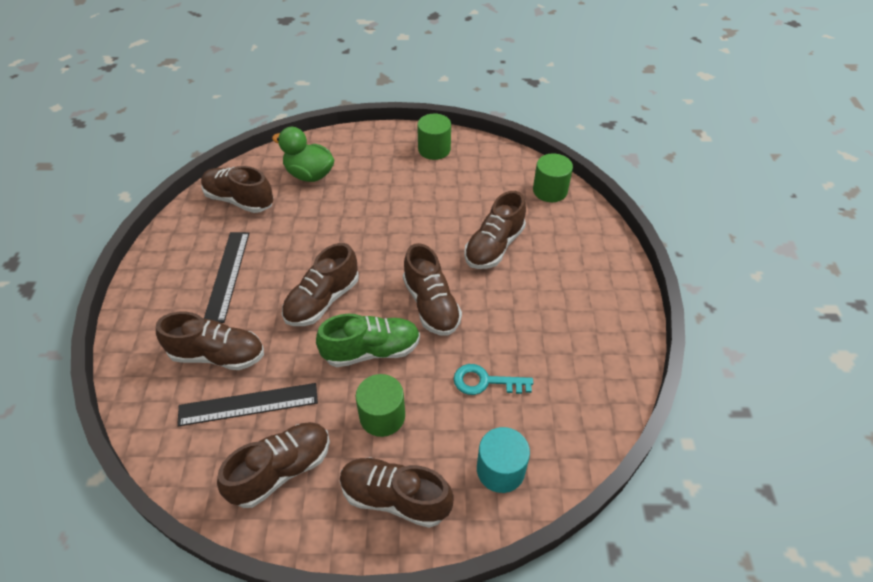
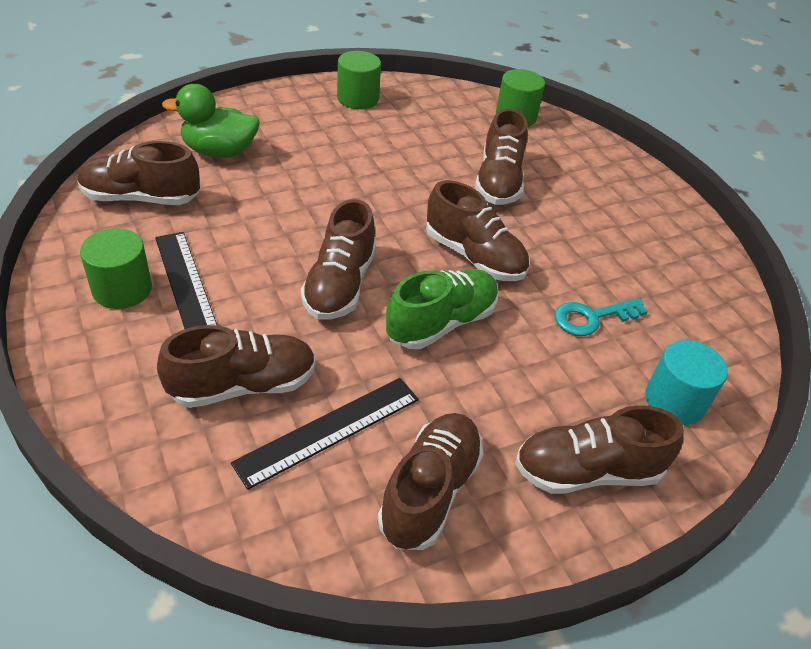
camera: 30 degrees left, 5 degrees down
green cylinder [356,374,405,437] -> green cylinder moved to [80,228,152,309]

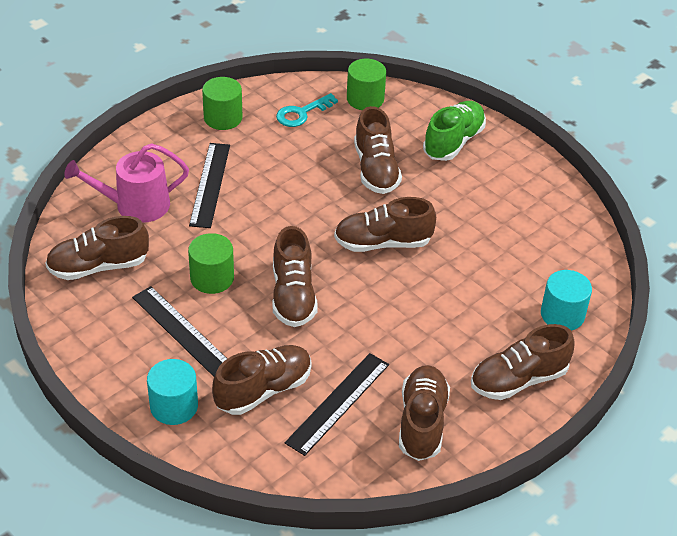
camera: 15 degrees left, 0 degrees up
green cylinder [80,228,152,309] -> green cylinder moved to [188,233,234,294]
green duck [162,84,260,158] -> pink watering can [64,143,189,223]
green shoe [386,269,498,349] -> green shoe moved to [423,101,486,161]
brown shoe [426,180,529,281] -> brown shoe turned 150 degrees clockwise [334,197,436,252]
turquoise key [555,298,648,336] -> turquoise key moved to [276,93,338,127]
none -> turquoise cylinder [147,359,198,425]
none -> black ruler [189,143,230,228]

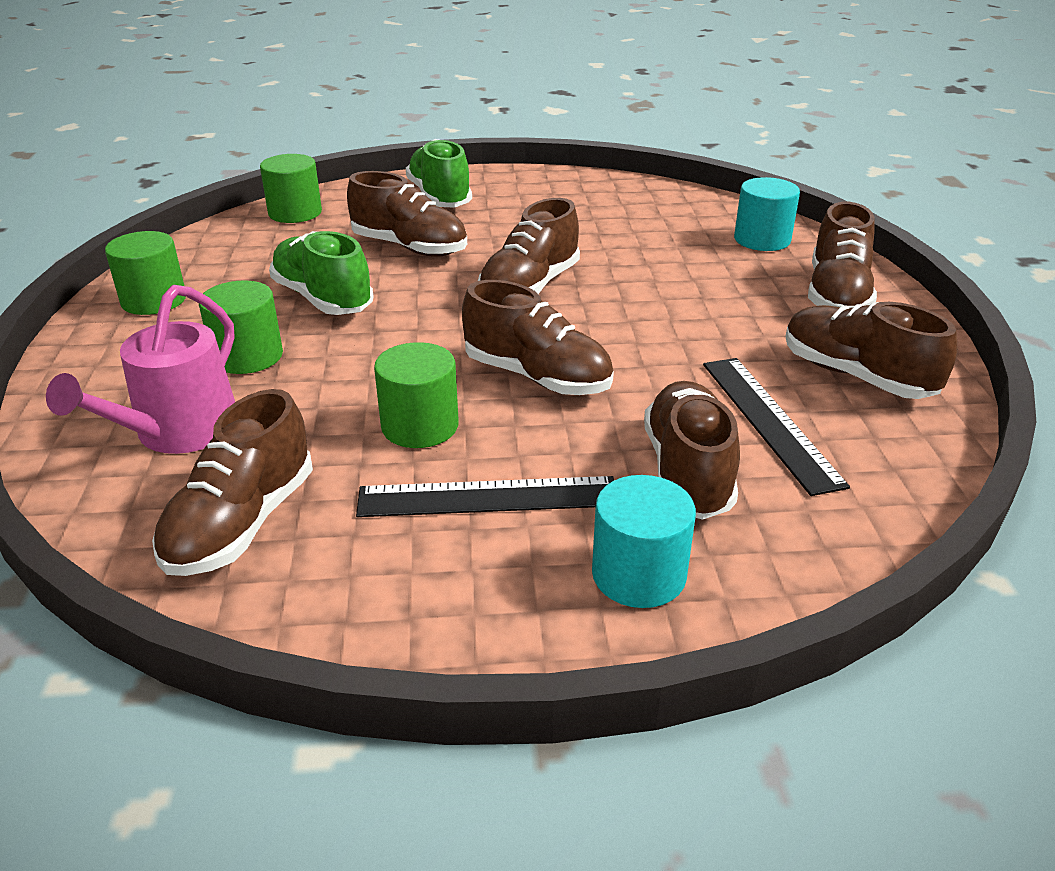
camera: 50 degrees left, 10 degrees down
black ruler [189,143,230,228] -> green cylinder [199,280,283,374]
turquoise key [276,93,338,127] -> none
none -> green shoe [269,231,374,315]

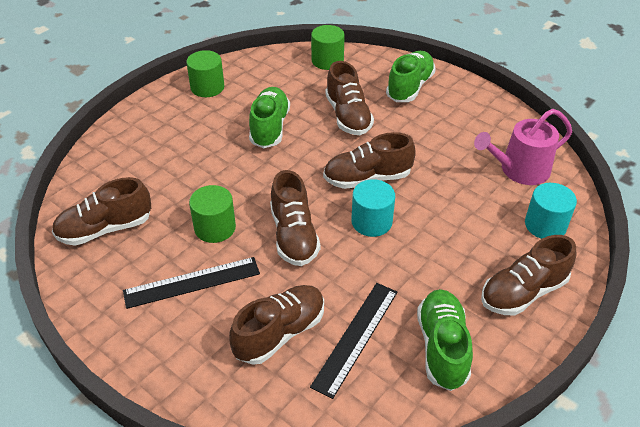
camera: 45 degrees right, 10 degrees up
pink watering can [46,285,235,454] -> pink watering can moved to [474,109,572,185]
green cylinder [199,280,283,374] -> none
black ruler [356,476,614,517] -> black ruler turned 60 degrees counterclockwise [123,257,260,309]
turquoise cylinder [592,475,696,608] -> turquoise cylinder moved to [351,179,395,237]
brown shoe [786,302,958,399] -> green shoe [417,289,473,391]

